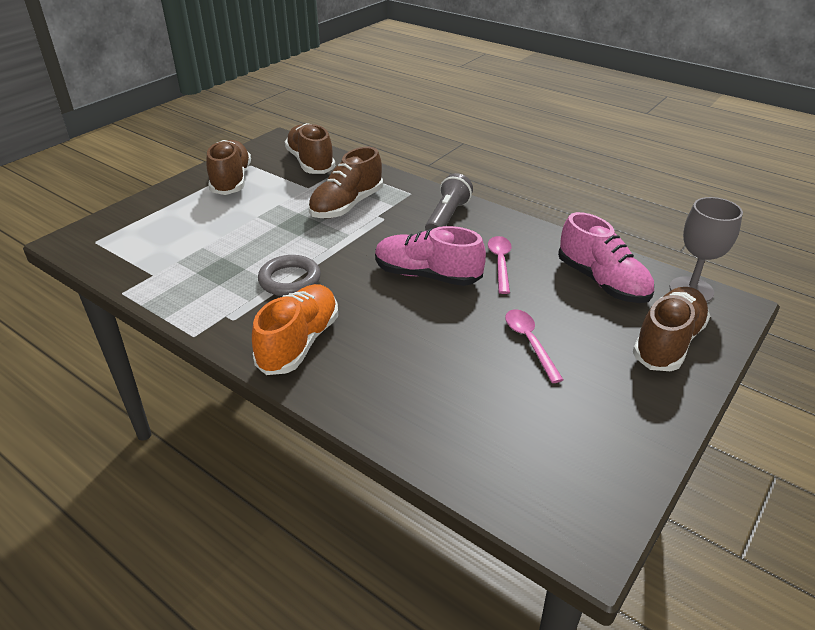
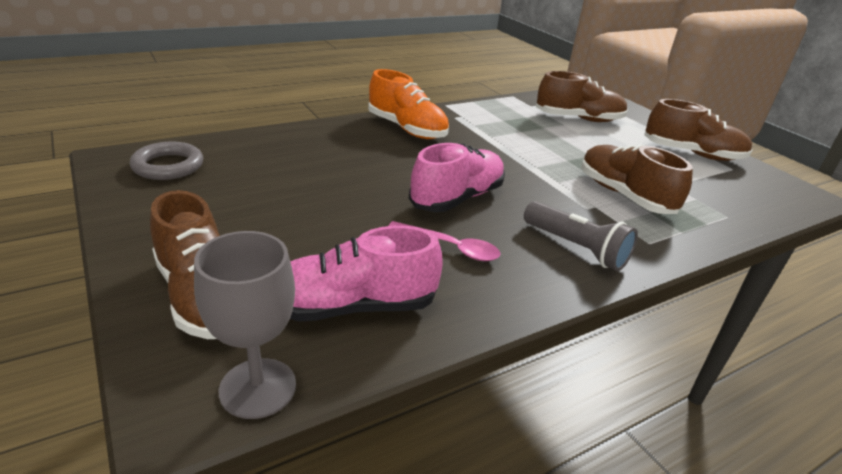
camera: 110 degrees right, 5 degrees down
grey ring [258,255,321,296] -> grey ring moved to [130,142,203,180]
brown shoe [285,123,335,174] -> brown shoe moved to [536,71,628,122]
pink spoon [505,309,564,383] -> none

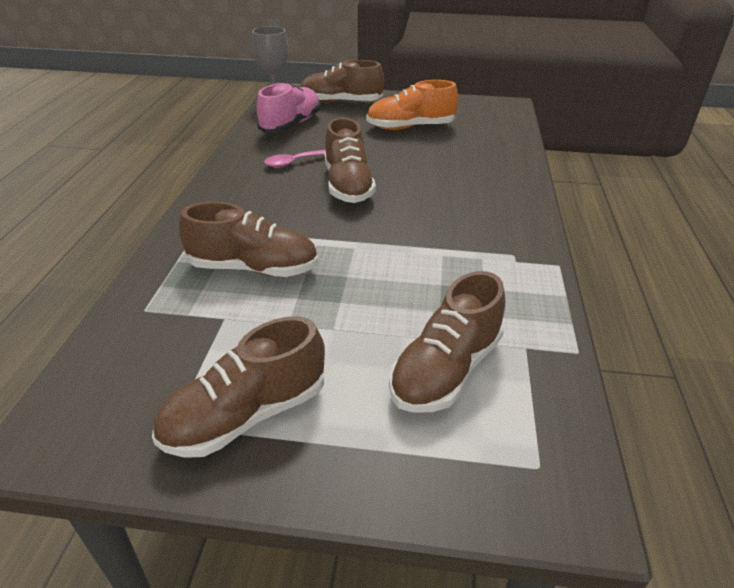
camera: 130 degrees right, 5 degrees up
grey ring [130,142,203,180] -> none
orange shoe [368,69,449,139] -> orange shoe moved to [366,80,458,130]
pink shoe [409,143,505,212] -> brown shoe [325,117,376,203]
grey flashlight [524,201,638,271] -> none

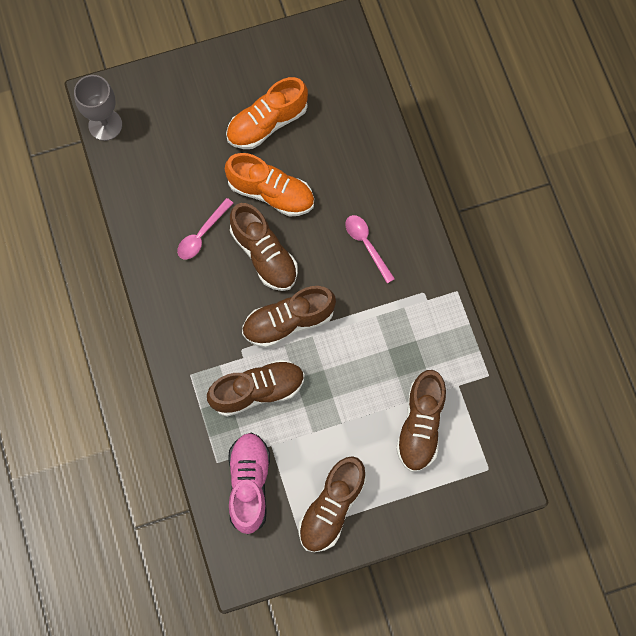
camera: 25 degrees left, 35 degrees up
pink shoe [257,82,320,133] -> pink shoe moved to [228,432,270,534]
brown shoe [301,60,384,103] -> brown shoe moved to [242,286,336,348]
none -> orange shoe [225,153,314,217]
none -> pink spoon [345,215,395,283]

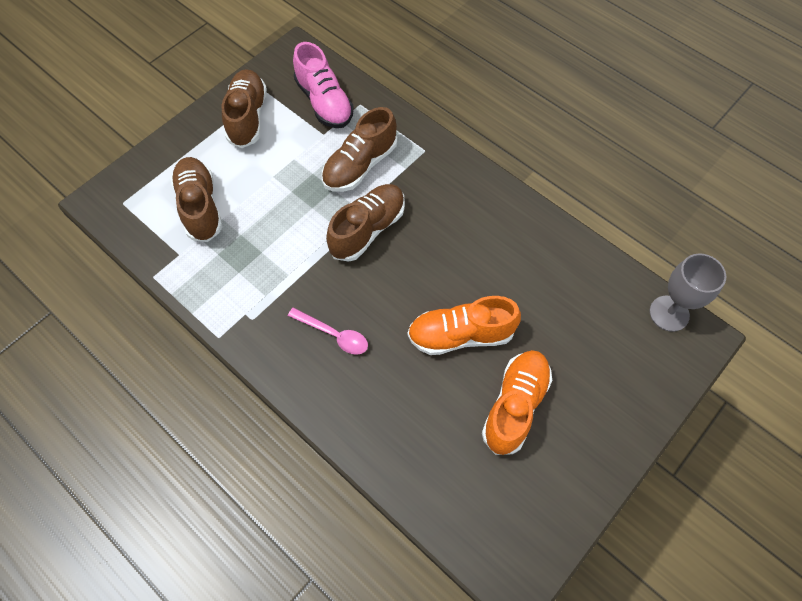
camera: 150 degrees right, 10 degrees down
pink spoon [177,198,233,259] -> none
brown shoe [230,203,298,291] -> none

